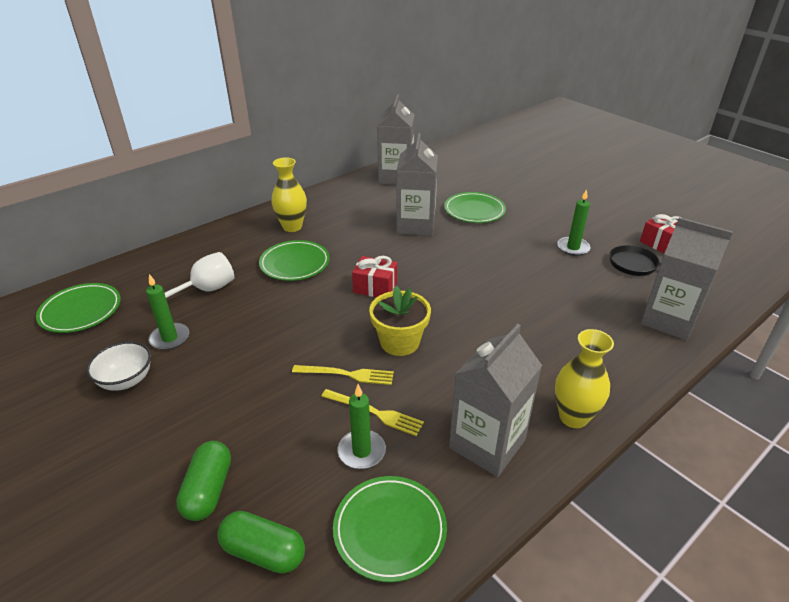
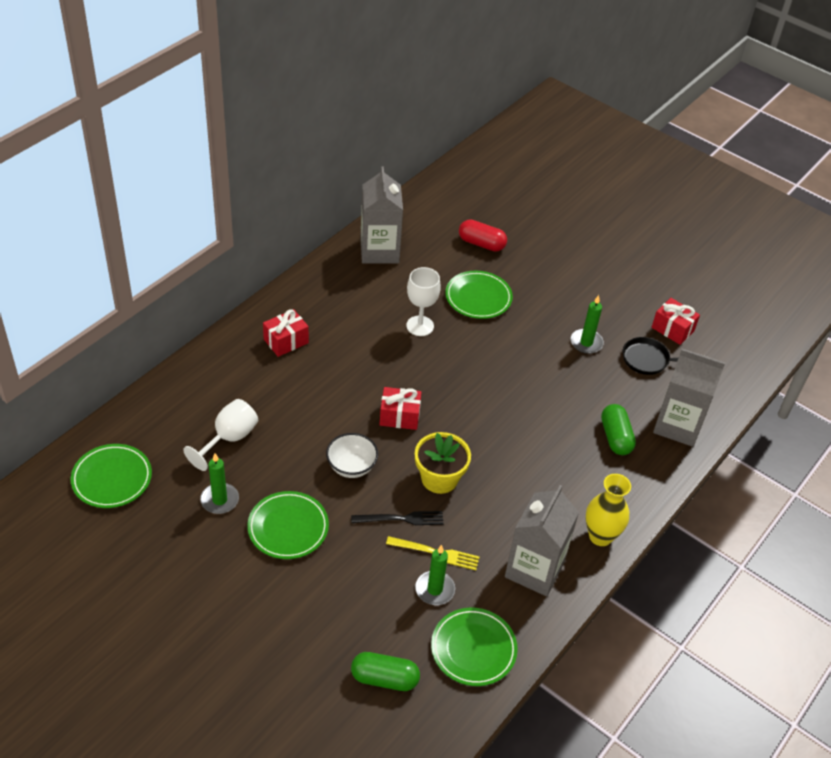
camera: 15 degrees left, 10 degrees up
white bowl [86,341,151,391] -> white bowl moved to [326,433,378,478]
green capsule [176,441,231,521] -> green capsule moved to [601,404,636,455]
green plate [259,240,330,281] -> green plate moved to [247,491,329,559]
yellow vase [271,157,307,232] -> red gift [263,309,309,357]
yellow fork [292,365,394,385] -> black fork [351,511,444,525]
grey carton [396,133,438,236] -> white goblet [406,267,441,336]
none -> red capsule [459,219,507,252]

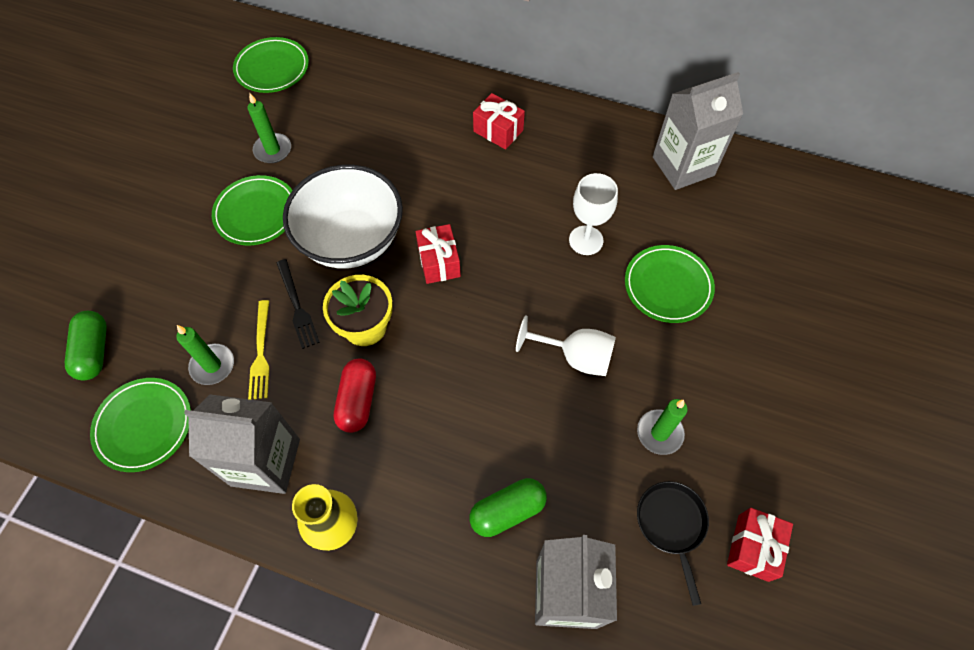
camera: 75 degrees right, 15 degrees up
white goblet [183,399,258,471] -> white goblet moved to [516,315,616,376]
white bowl [326,433,378,478] -> white bowl [283,165,403,269], size x1.96
red capsule [459,219,507,252] -> red capsule moved to [334,358,376,433]

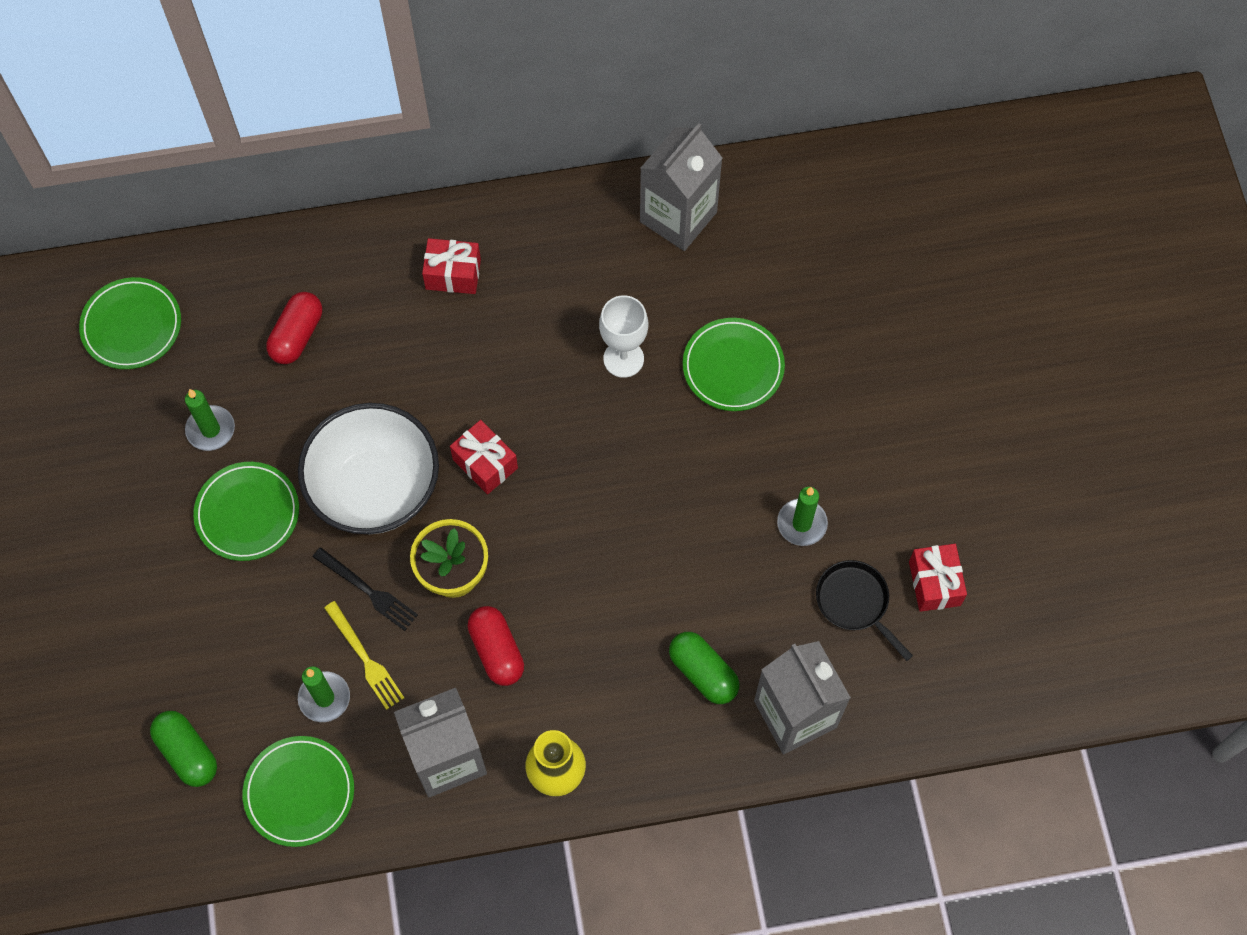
camera: 30 degrees left, 5 degrees up
green capsule [469,478,547,537] -> green capsule turned 75 degrees counterclockwise [669,632,740,704]
white goblet [516,315,616,376] -> none
none -> red capsule [266,292,322,364]

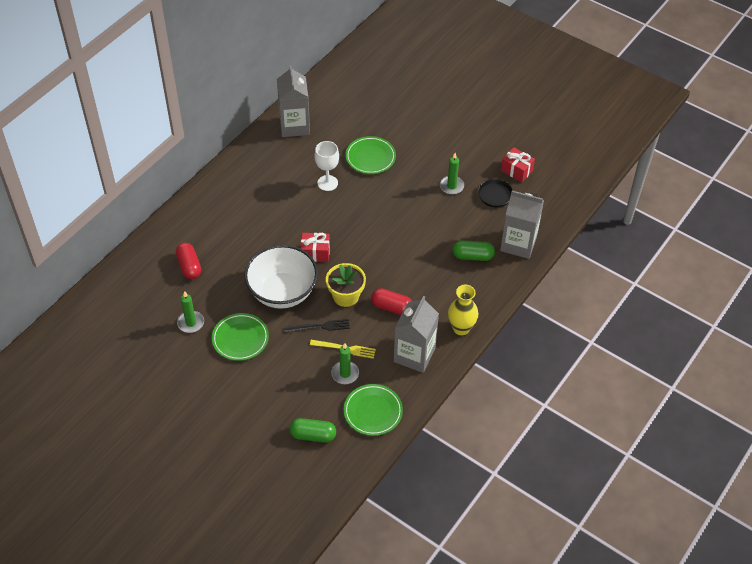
camera: 45 degrees left, 15 degrees down
green plate [79,277,181,369] -> none
red gift [422,238,481,294] -> none

